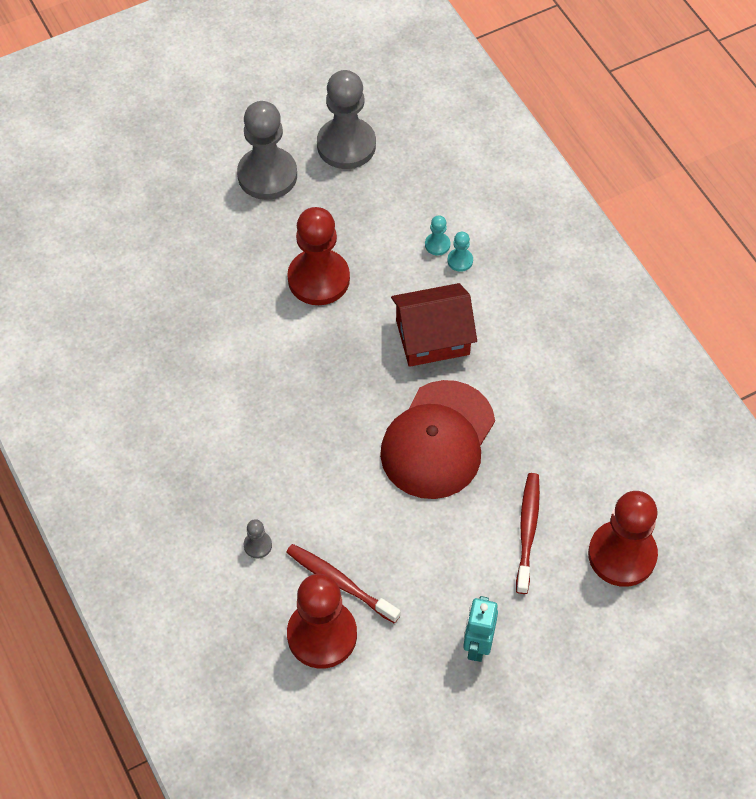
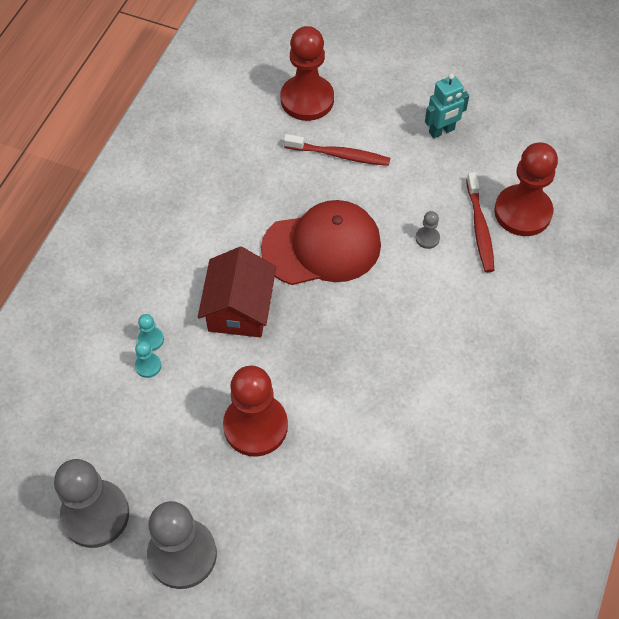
camera: 130 degrees left, 0 degrees up
grey pawn [244,519,272,558] -> grey pawn moved to [416,211,440,249]
red house [391,283,477,367] -> red house turned 60 degrees clockwise [198,247,276,337]
red toothbrush [516,473,540,594] -> red toothbrush turned 135 degrees counterclockwise [284,134,390,166]

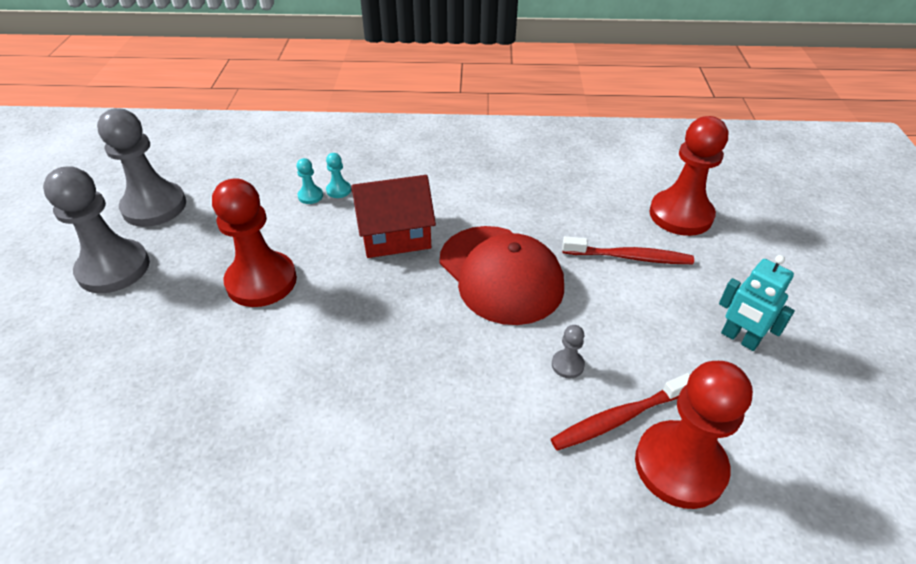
camera: 70 degrees right, 15 degrees down
red toothbrush [284,134,390,166] -> red toothbrush turned 75 degrees counterclockwise [562,236,694,264]

